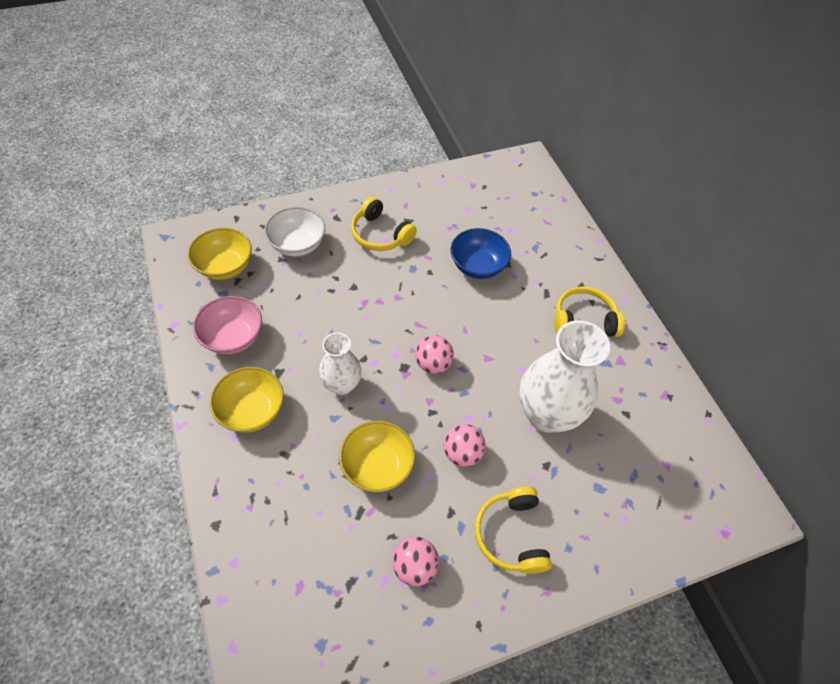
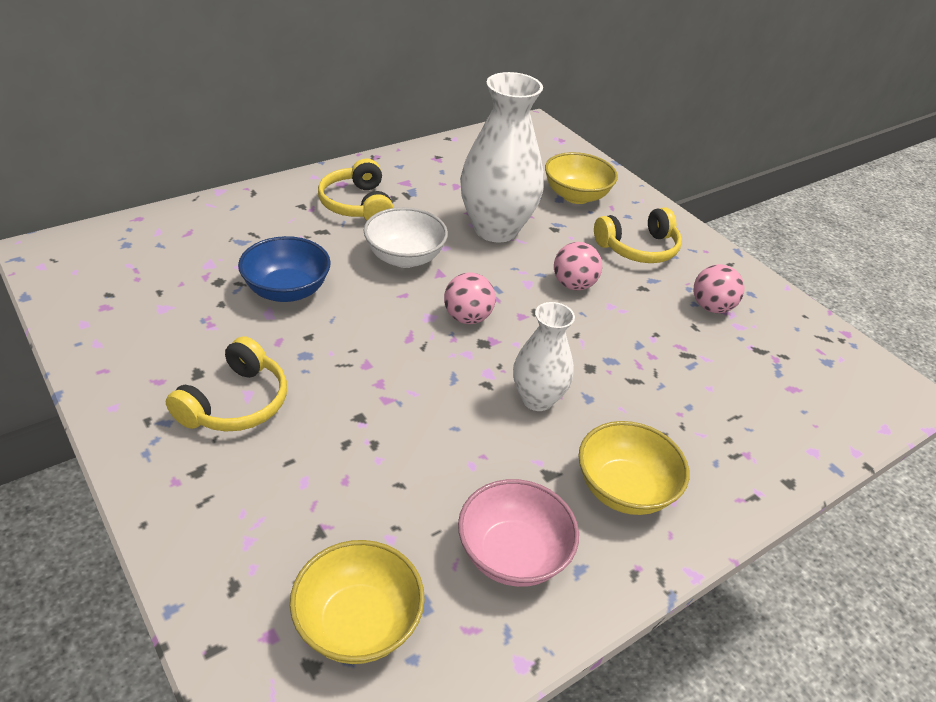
camera: 105 degrees left, 15 degrees down
white bowl [264,207,325,256] -> white bowl moved to [364,207,448,268]
yellow bowl [339,421,415,492] -> yellow bowl moved to [545,152,618,204]

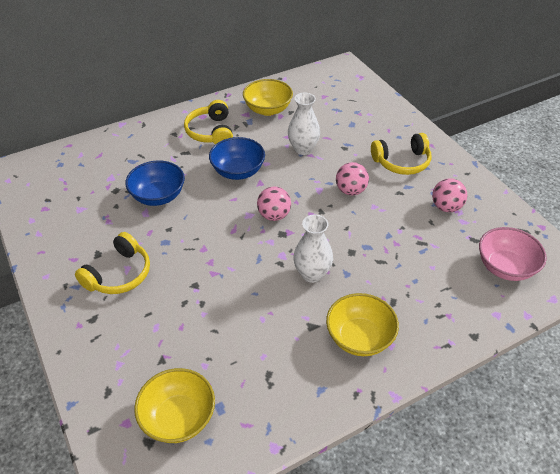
camera: 10 degrees right, 5 degrees up
white bowl [364,207,448,268] -> blue bowl [209,137,265,180]
pink bowl [458,479,579,587] -> pink bowl moved to [479,227,547,281]
white vase [460,72,544,242] -> white vase [288,92,320,155], size x0.58
yellow bowl [545,152,618,204] -> yellow bowl moved to [243,79,293,116]

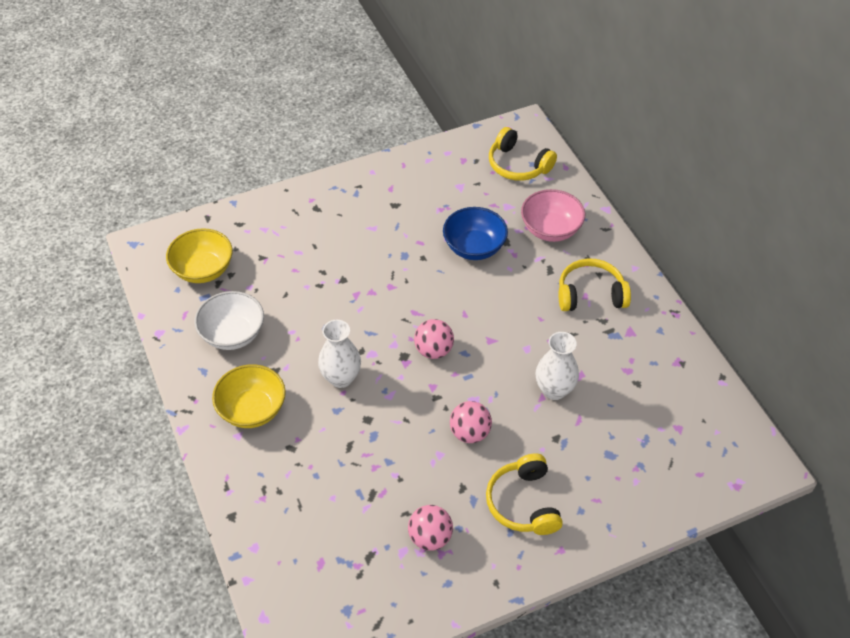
camera: 95 degrees right, 5 degrees up
yellow headphones [75,232,150,294] -> yellow headphones moved to [489,127,557,181]
blue bowl [209,137,265,180] -> none
yellow bowl [243,79,293,116] -> none
pink bowl [479,227,547,281] -> pink bowl moved to [521,189,585,242]
none -> white bowl [194,291,264,350]

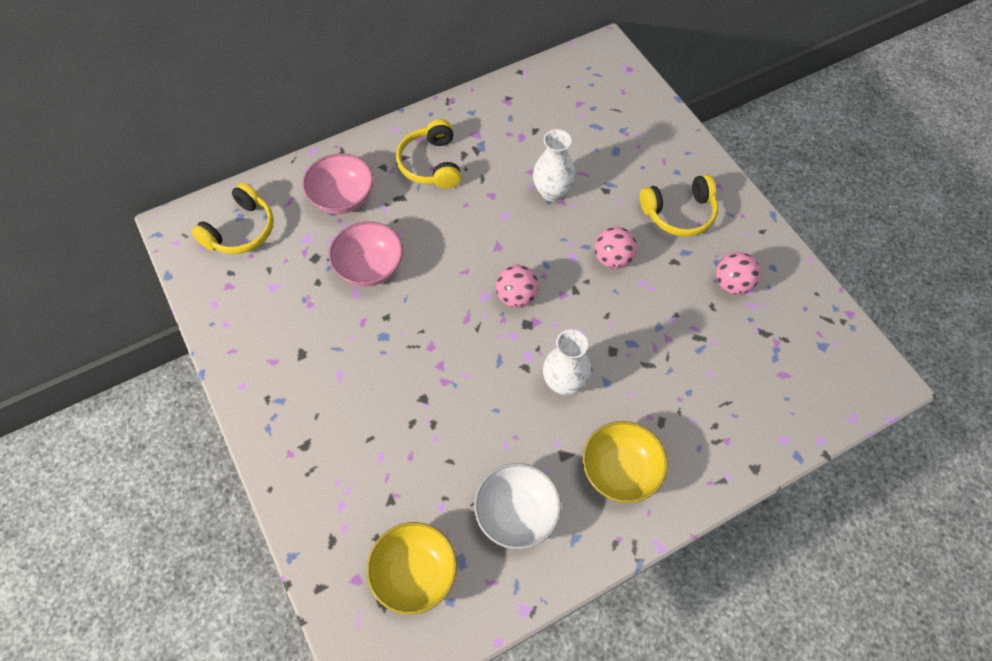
camera: 95 degrees left, 10 degrees up
blue bowl [443,207,508,260] -> pink bowl [328,221,403,287]

